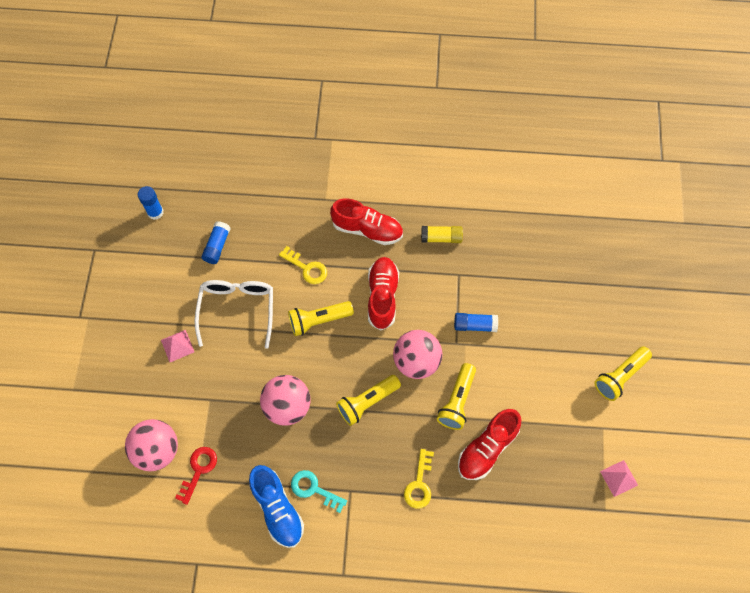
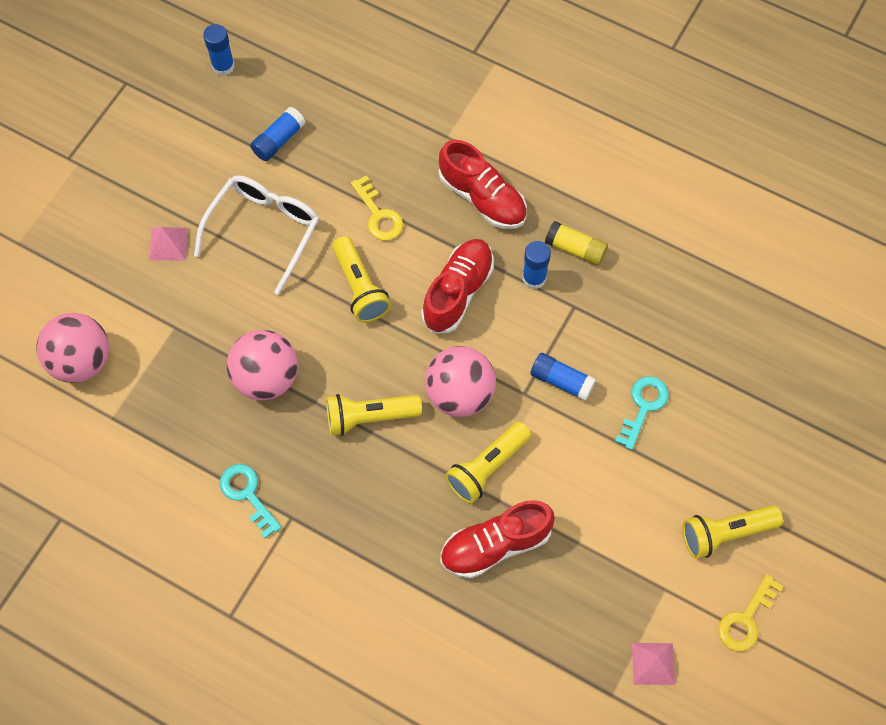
camera: 25 degrees right, 0 degrees up
red key [175,447,217,505] -> none
blue shoe [249,465,304,548] -> none
yellow flashlight [288,301,354,336] -> yellow flashlight turned 120 degrees counterclockwise [332,236,391,323]
yellow key [404,449,434,509] -> yellow key moved to [718,574,783,652]
none -> blue glue stick [522,241,551,289]
none -> turquoise key [615,376,669,450]

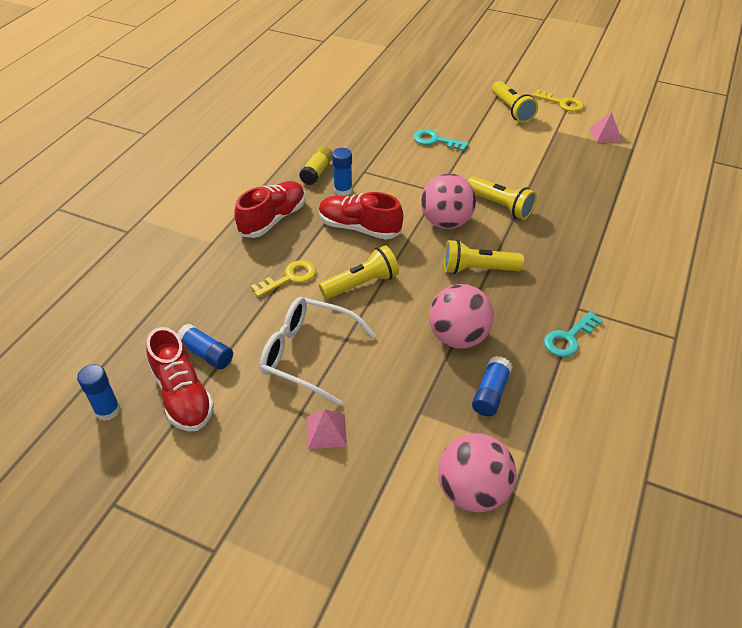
camera: 95 degrees left, 20 degrees down
yellow flashlight [326,394,422,436] -> yellow flashlight turned 105 degrees clockwise [444,240,524,274]
red shoe [440,500,555,579] -> red shoe moved to [147,327,214,431]
blue glue stick [530,353,596,401] -> blue glue stick moved to [472,356,512,416]

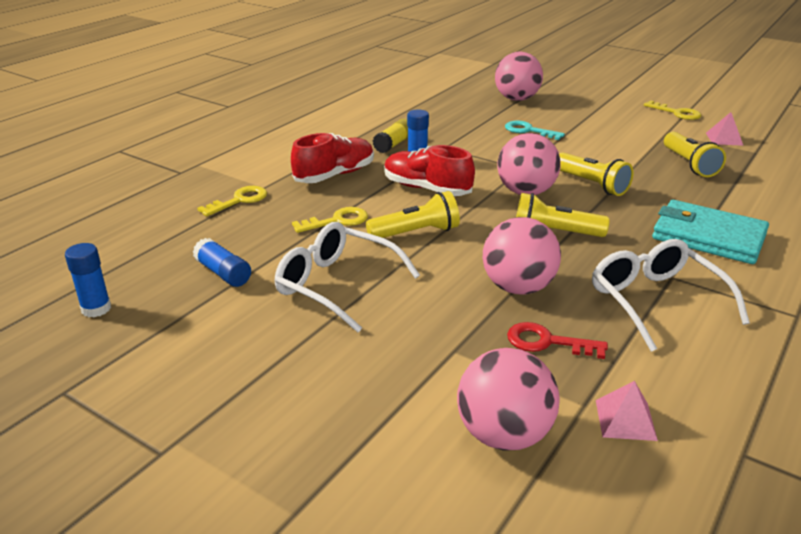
camera: 10 degrees right, 15 degrees down
red shoe [147,327,214,431] -> none
pink pyramid [307,410,347,449] -> pink pyramid moved to [596,381,658,441]
blue glue stick [472,356,512,416] -> red key [507,322,608,359]
yellow flashlight [492,81,538,123] -> yellow flashlight moved to [664,132,726,177]
turquoise key [544,311,603,357] -> white glasses [592,239,750,352]
none -> yellow key [197,186,267,216]
none -> pink ball [495,52,543,101]
none -> turquoise wallet [652,200,769,264]

